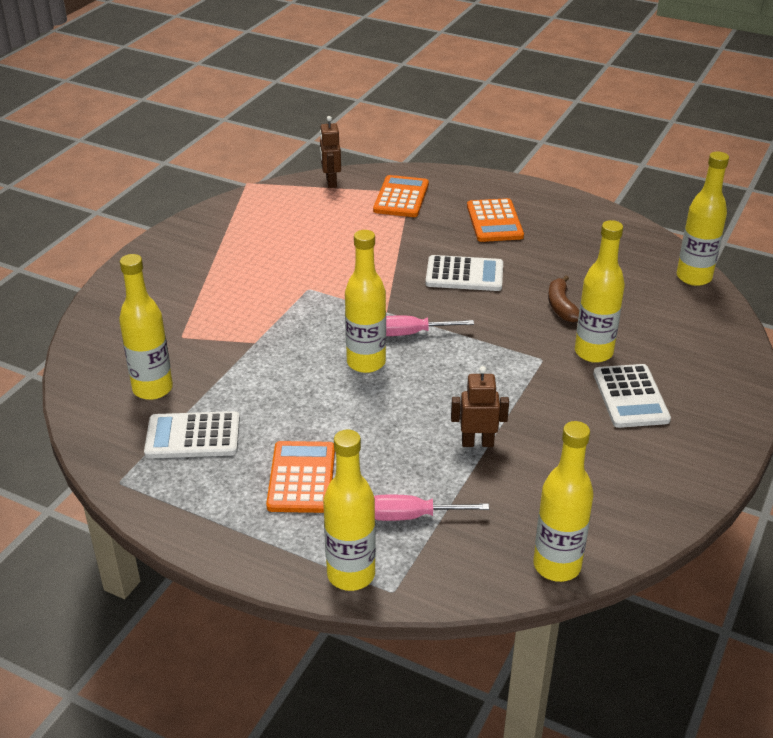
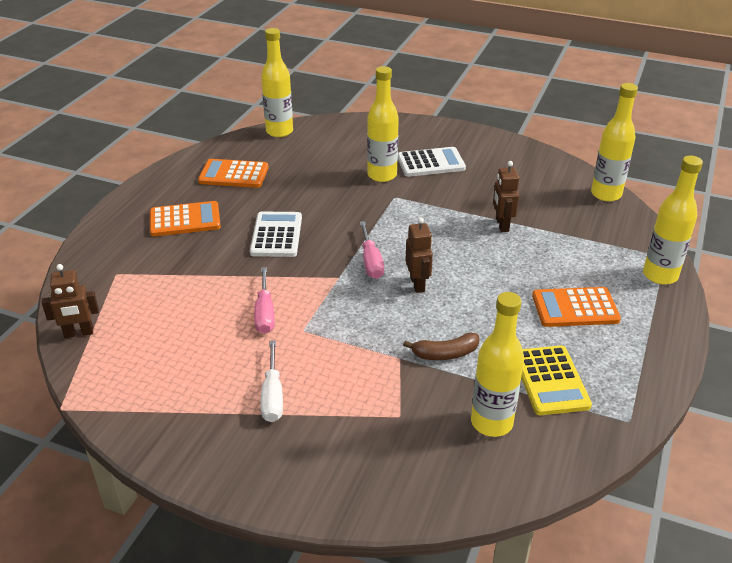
camera: 95 degrees left, 0 degrees up
white calculator [144,411,240,458] -> yellow calculator [521,345,592,415]
yellow bottle [345,230,386,373] -> brown robot [405,217,433,293]
orange calculator [373,175,429,217] -> orange calculator moved to [198,159,268,188]
pink screwdriver [374,495,489,521] -> pink screwdriver moved to [254,267,274,334]
brown banana [548,275,579,322] -> brown banana moved to [403,333,480,360]
none -> white screwdriver [260,340,283,422]

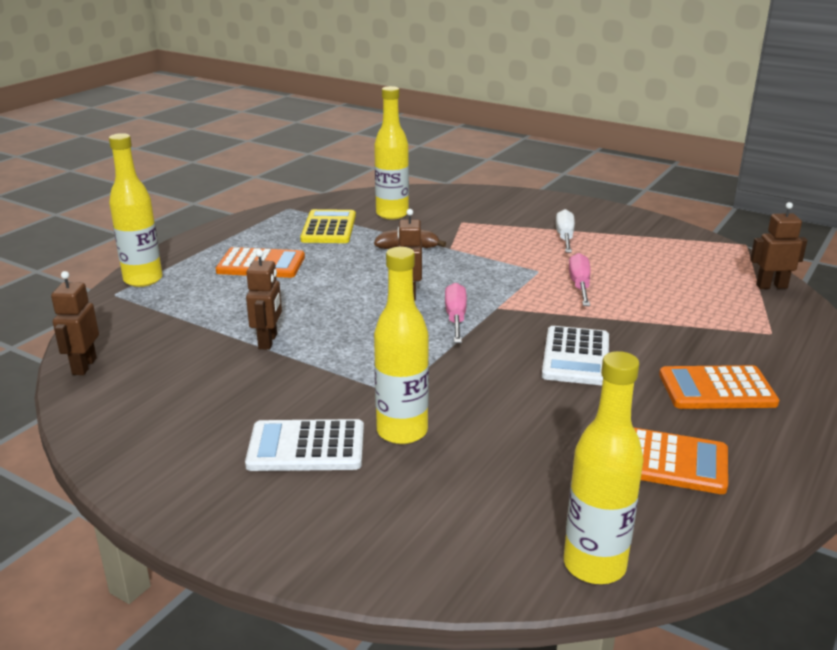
camera: 170 degrees left, 10 degrees down
yellow bottle [591,83,638,202] -> brown robot [51,271,99,375]

